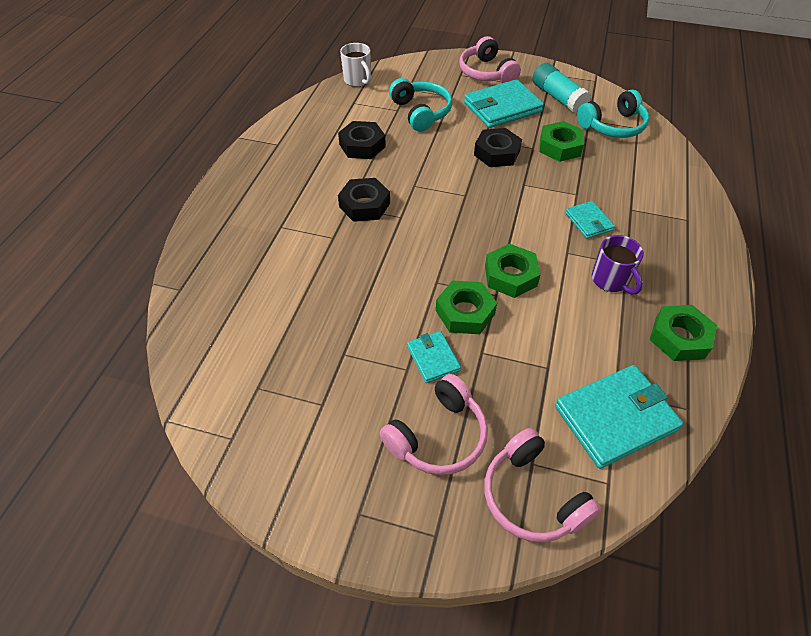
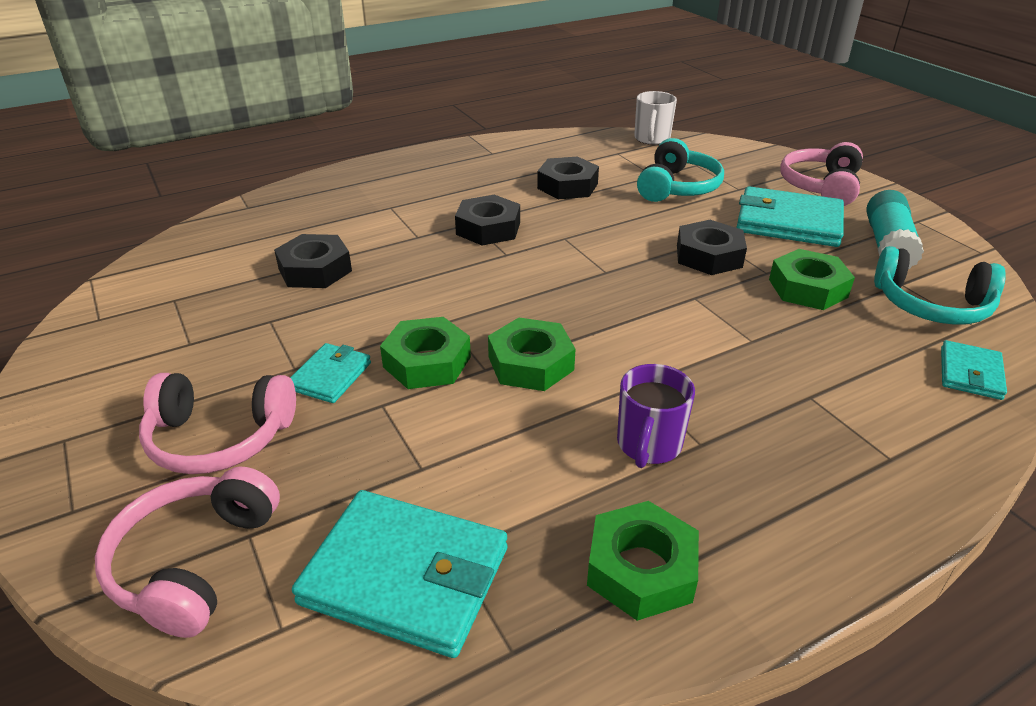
camera: 45 degrees right, 15 degrees down
turquoise wallet [565,201,615,239] -> turquoise wallet moved to [941,340,1007,400]
none -> black nut [274,234,352,288]

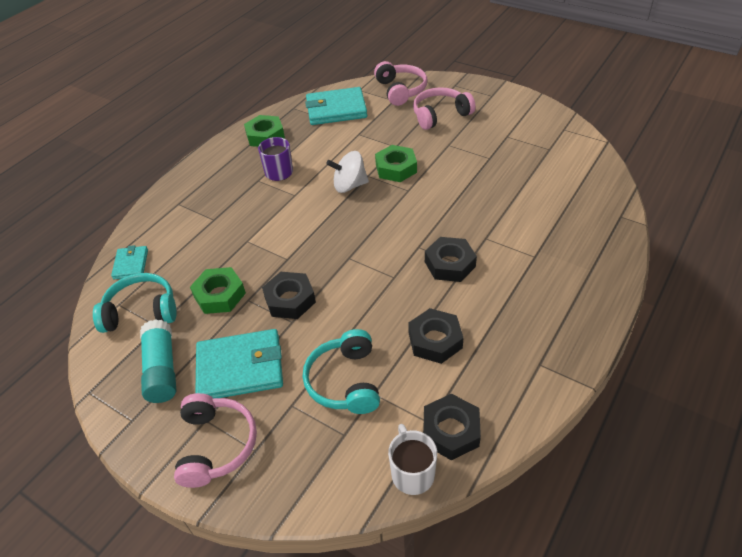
camera: 155 degrees right, 10 degrees up
black nut [274,234,352,288] -> black nut moved to [423,394,481,460]
turquoise wallet [290,343,371,403] -> none
green nut [488,318,576,391] -> white spinning top [326,151,369,193]

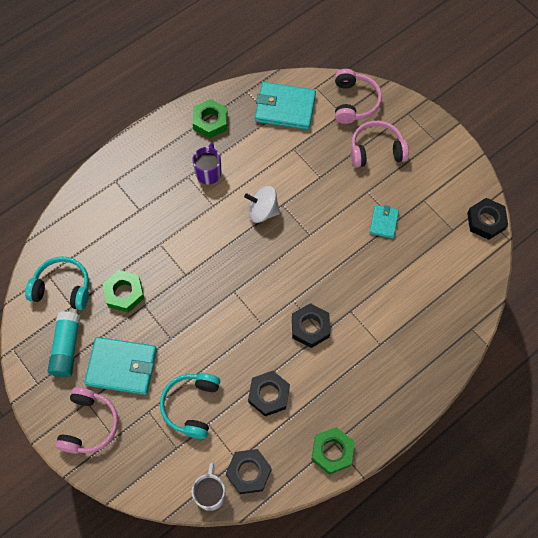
camera: 15 degrees right, 20 degrees up
turquoise wallet [111,245,148,280] -> turquoise wallet moved to [369,205,399,238]
black nut [262,272,316,319] -> black nut moved to [467,198,508,240]
green nut [375,145,417,182] -> green nut moved to [311,427,355,475]

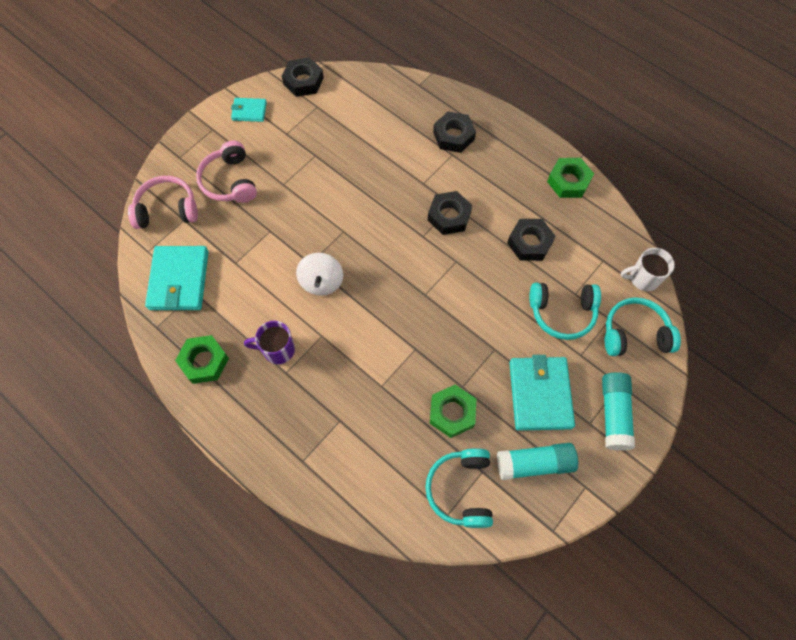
camera: 100 degrees left, 0 degrees up
pink headphones [55,387,118,454] -> turquoise glue stick [602,372,635,450]
black nut [226,449,272,494] -> black nut moved to [433,111,476,153]
turquoise wallet [369,205,399,238] -> turquoise wallet moved to [231,98,267,122]
none -> turquoise headphones [605,297,681,356]

